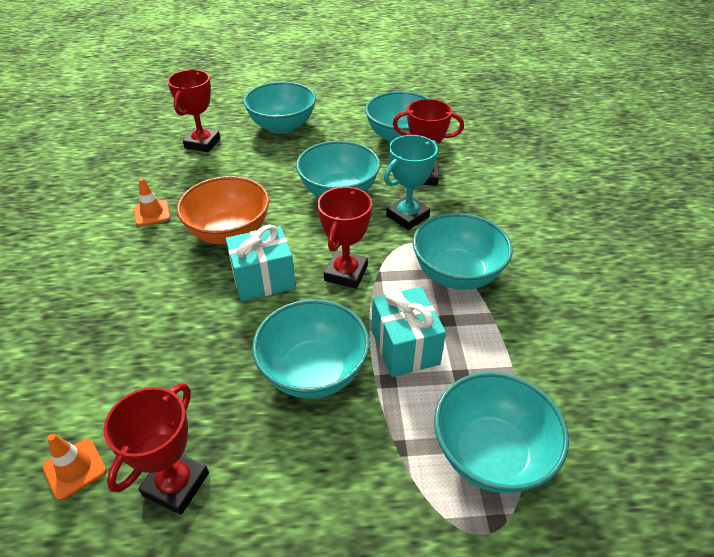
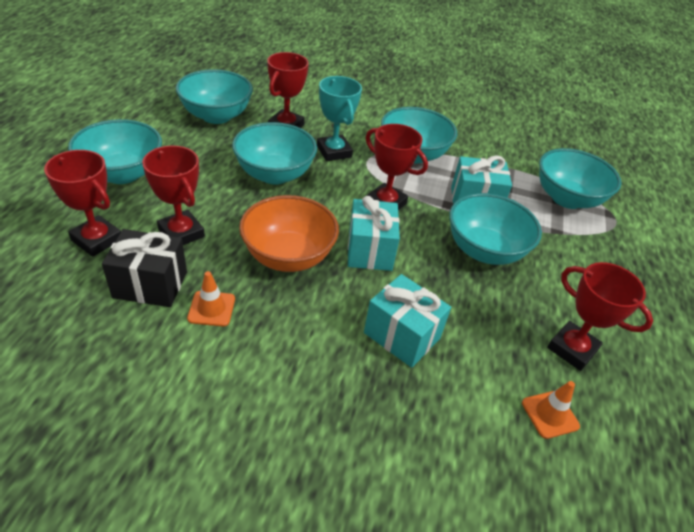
camera: 75 degrees left, 0 degrees up
none -> black gift [102,229,187,307]
none -> red trophy [142,146,205,245]
none -> turquoise gift [364,274,451,368]

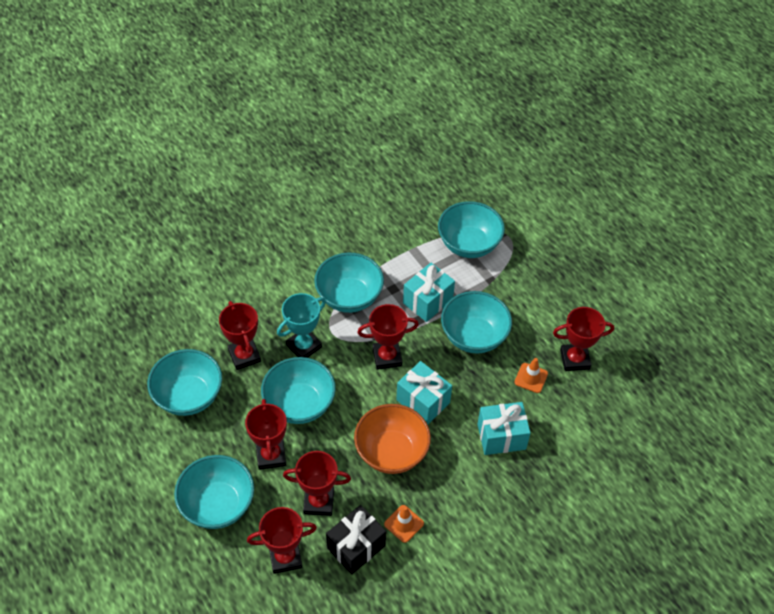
camera: 45 degrees left, 10 degrees up
turquoise trophy [317,76,362,161] -> turquoise trophy turned 60 degrees counterclockwise [277,293,326,358]
orange traffic cone [522,381,580,439] -> orange traffic cone moved to [514,358,548,393]
none -> red trophy [245,399,287,470]

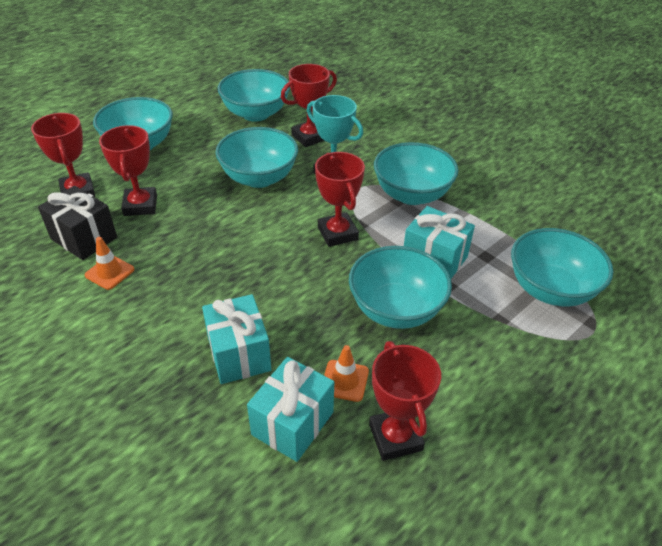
camera: 80 degrees right, 10 degrees down
red trophy [245,399,287,470] -> none
orange bowl [354,404,431,474] -> none
turquoise gift [396,361,452,425] -> turquoise gift moved to [247,357,334,462]

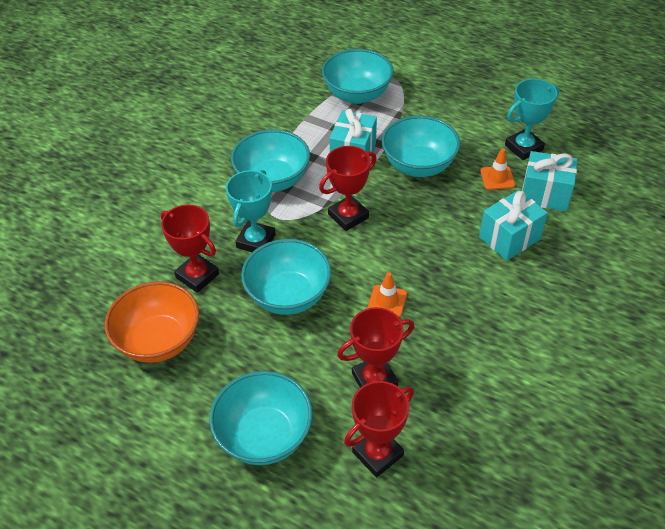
camera: 105 degrees left, 5 degrees up
black gift [38,186,117,260] -> none
orange traffic cone [85,237,134,290] -> orange traffic cone moved to [368,272,407,317]
turquoise bowl [218,69,290,121] -> orange bowl [105,281,199,363]
red trophy [369,341,441,461] -> turquoise trophy [505,79,559,160]

